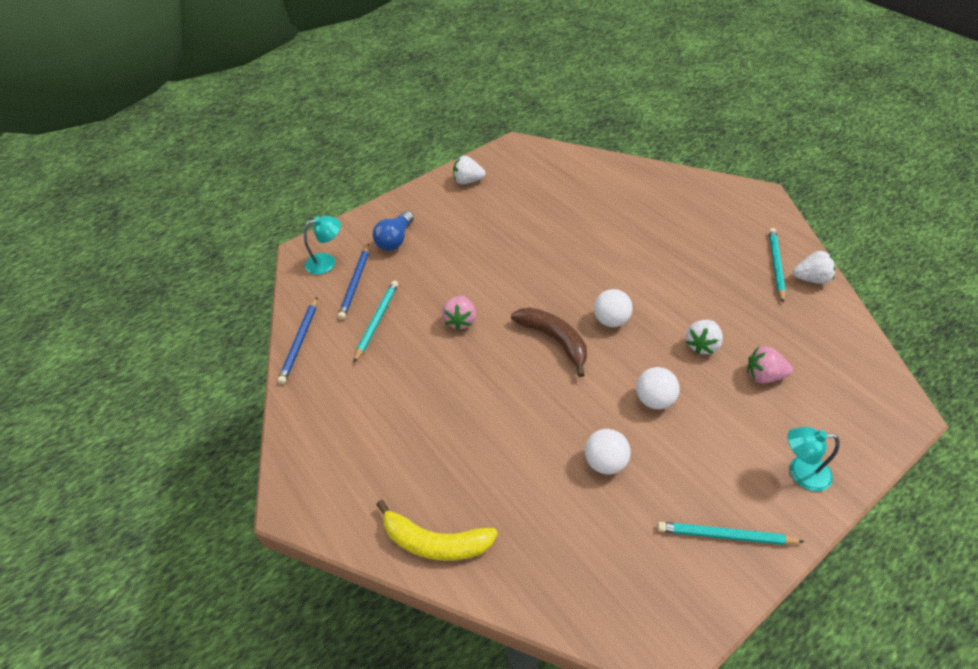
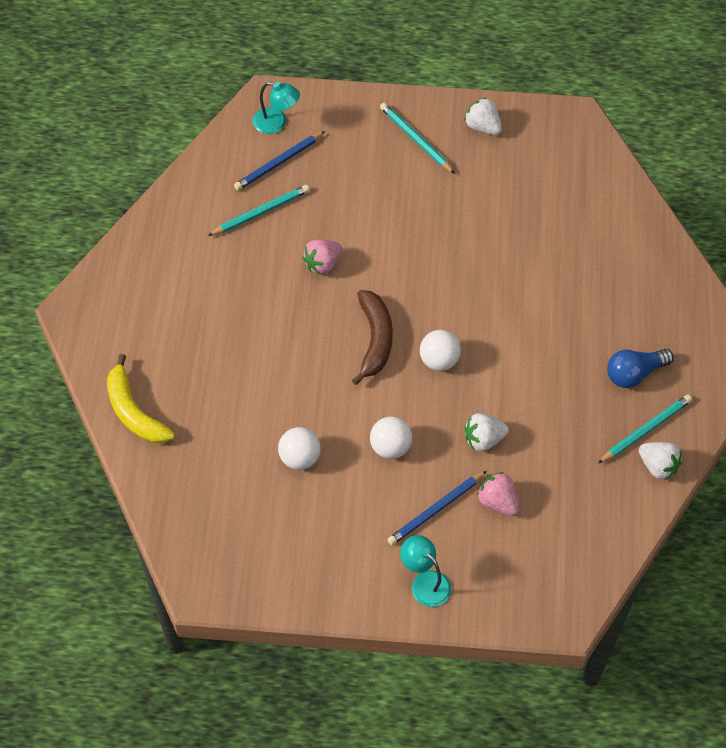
camera: 40 degrees right, 10 degrees up
blue pencil [278,297,317,384] -> blue pencil moved to [387,471,487,545]
blue light bulb [373,211,414,251] -> blue light bulb moved to [607,349,674,388]
turquoise pencil [657,522,804,545] -> turquoise pencil moved to [380,103,455,174]

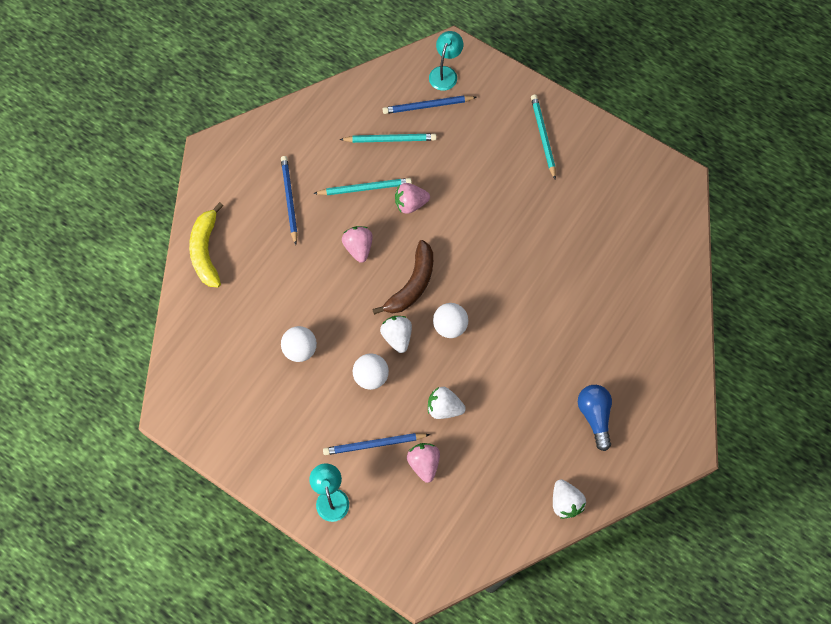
camera: 30 degrees right, 10 degrees up
turquoise lamp [253,82,300,134] -> turquoise lamp turned 120 degrees counterclockwise [429,31,463,91]
white strawberry [464,97,502,135] -> white strawberry moved to [380,316,412,353]
turquoise pencil [598,394,692,463] -> turquoise pencil moved to [313,178,412,195]
blue light bulb [607,349,674,388] -> blue light bulb turned 75 degrees clockwise [578,385,612,451]
none -> blue pencil [281,156,298,245]
none -> pink strawberry [342,226,373,262]

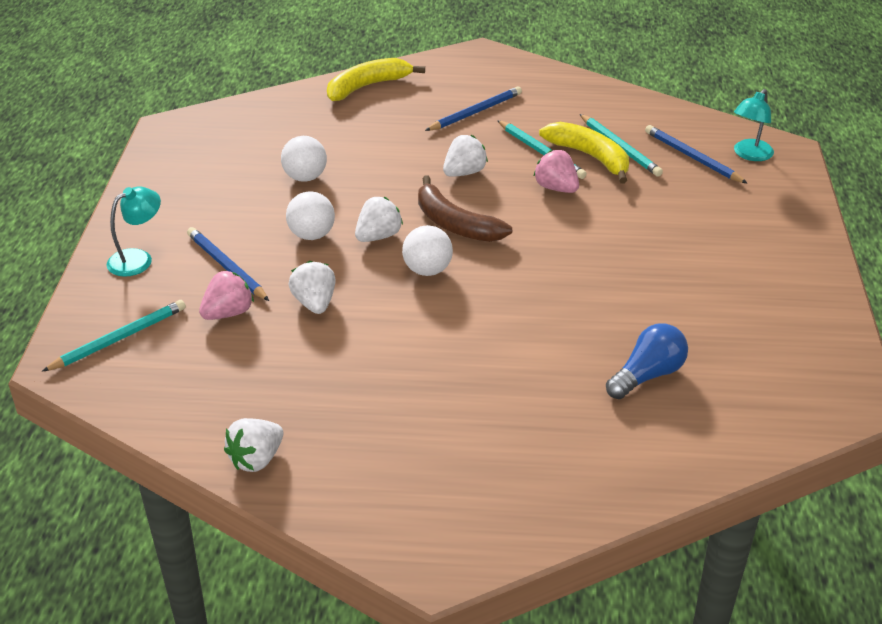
camera: 60 degrees right, 30 degrees down
pink strawberry [342,226,373,262] -> white strawberry [443,135,488,177]
brown banana [372,240,433,315] -> brown banana turned 45 degrees clockwise [418,176,512,242]
turquoise lamp [429,31,463,91] -> turquoise lamp turned 135 degrees clockwise [734,89,774,161]
turquoise pencil [531,95,556,179] -> turquoise pencil moved to [42,300,186,372]
blue light bulb [578,385,612,451] -> blue light bulb moved to [606,323,688,399]
none -> yellow banana [539,122,629,183]

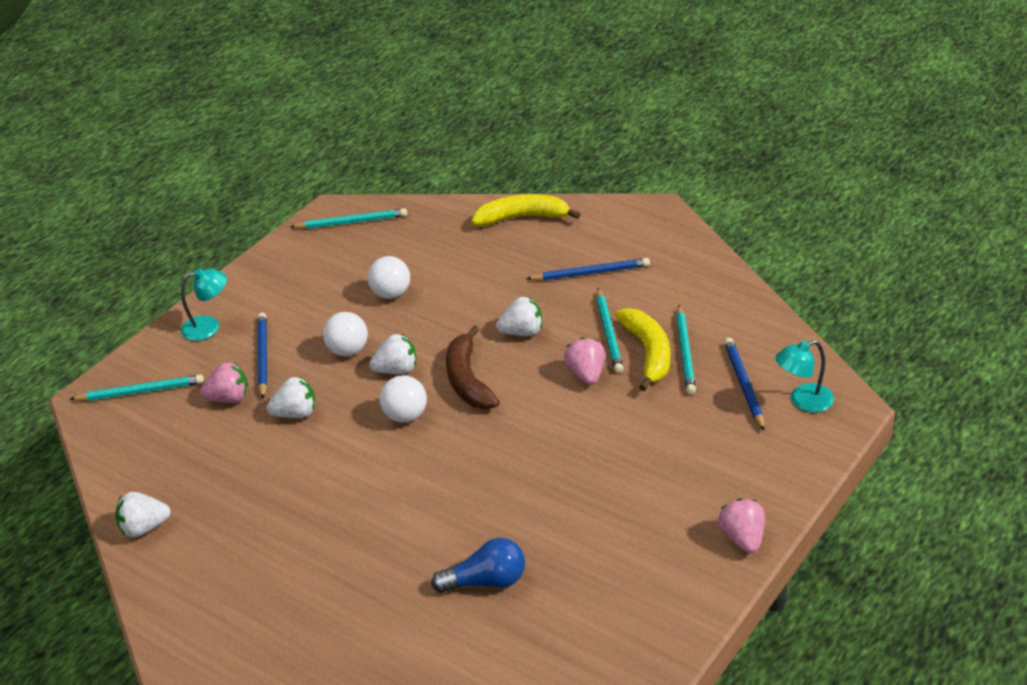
camera: 35 degrees right, 0 degrees up
white strawberry [288,261,336,314] -> white strawberry turned 60 degrees clockwise [267,377,316,418]
none -> turquoise pencil [290,208,407,229]
none -> pink strawberry [718,498,765,553]

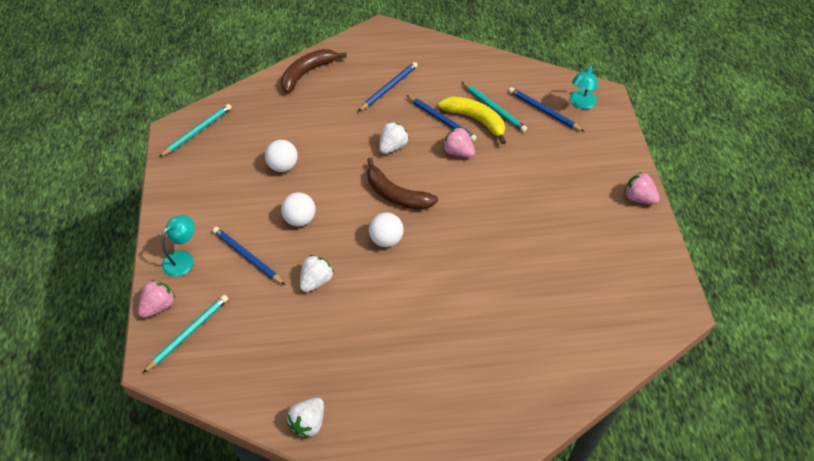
camera: 45 degrees left, 15 degrees up
pink strawberry [200,362,249,403] -> pink strawberry moved to [138,280,176,318]
white strawberry [369,334,416,374] -> none
blue light bulb [431,538,525,593] -> none
yellow banana [471,194,581,226] -> brown banana [281,49,347,93]
turquoise pencil [596,288,624,373] -> blue pencil [406,95,477,141]

